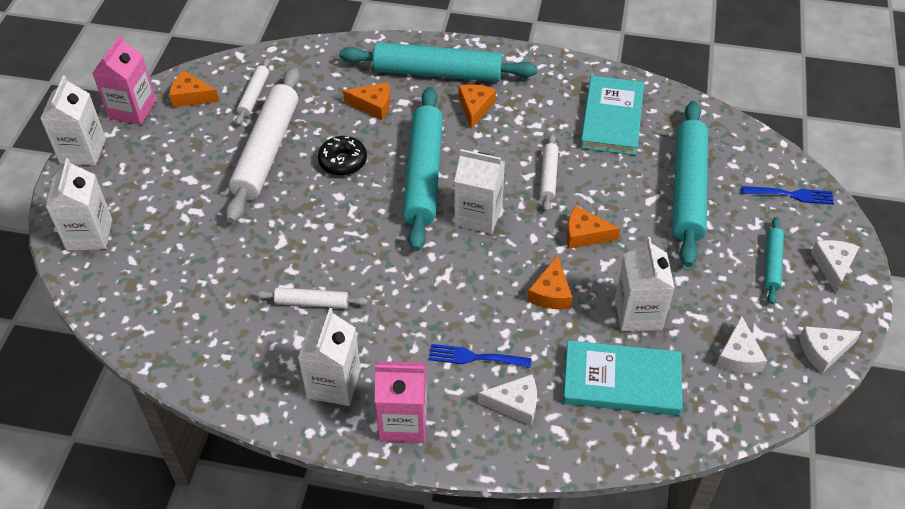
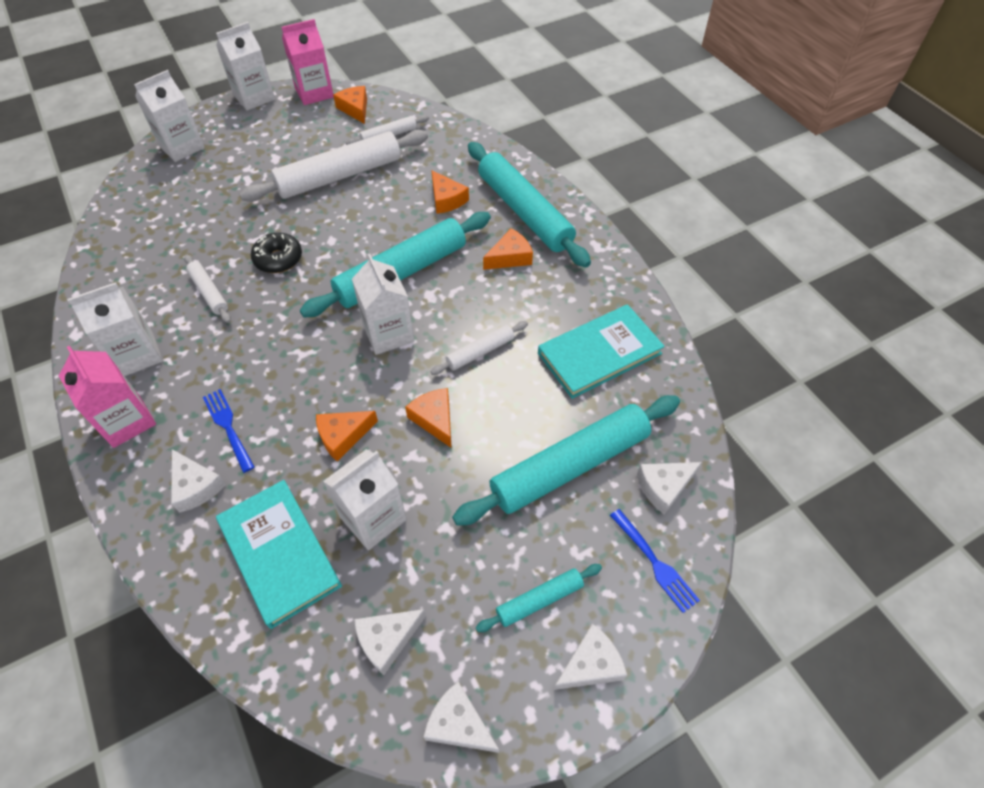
camera: 50 degrees right, 5 degrees up
black donut [318,136,367,176] -> black donut moved to [251,233,302,273]
none -> white cheese [637,462,702,515]

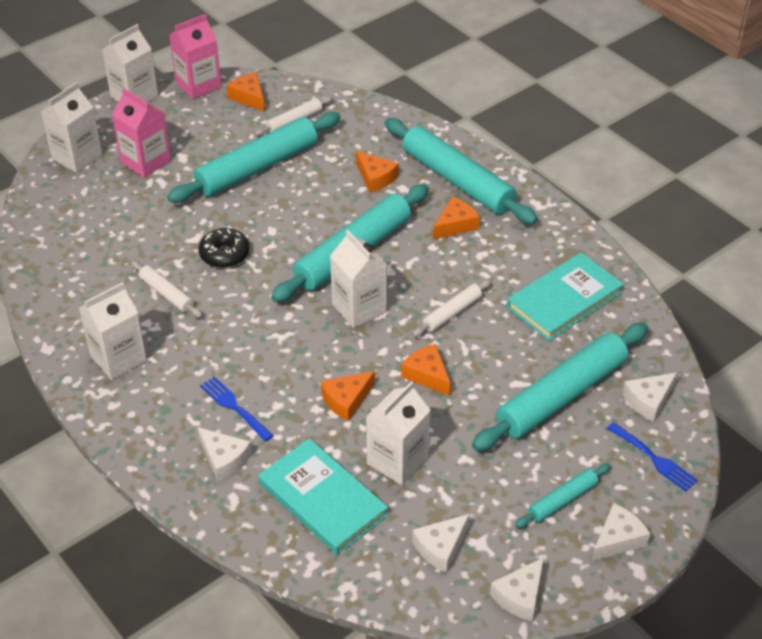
camera: 10 degrees left, 10 degrees down
pink carton [59,346,156,448] -> pink carton moved to [112,88,171,178]
white rolling pin [239,130,428,202] -> turquoise rolling pin [167,112,341,203]
white cheese [424,682,499,753] -> white cheese turned 75 degrees counterclockwise [490,557,544,621]

